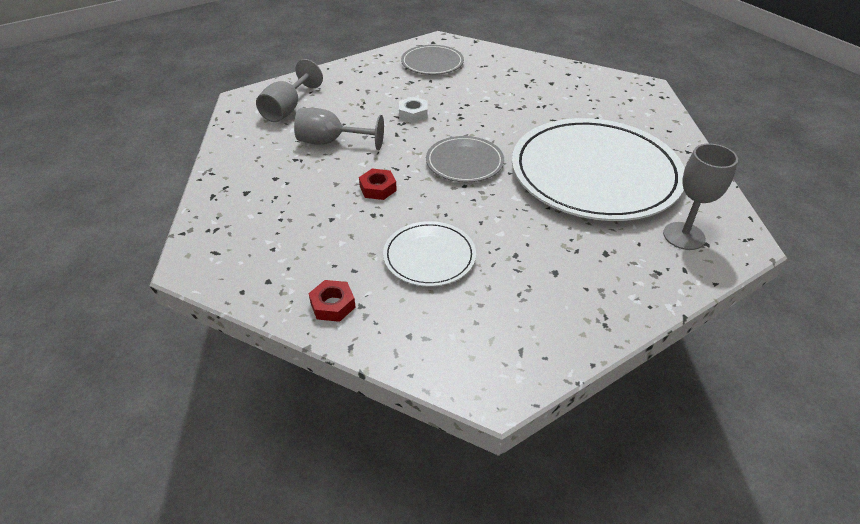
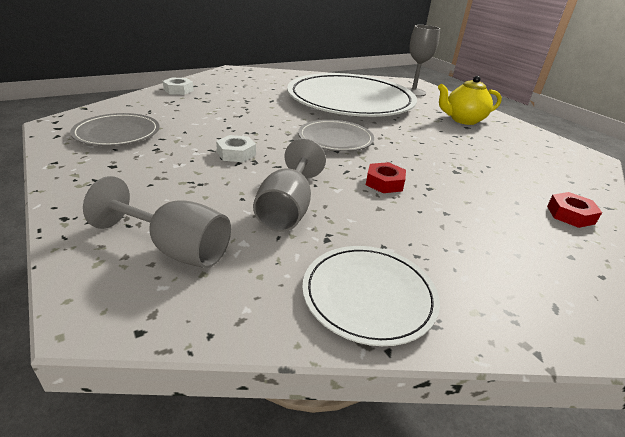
camera: 90 degrees left, 10 degrees down
white plate [383,221,476,287] -> white plate moved to [302,246,440,346]
none -> white nut [163,78,194,95]
none -> yellow teapot [438,76,502,125]

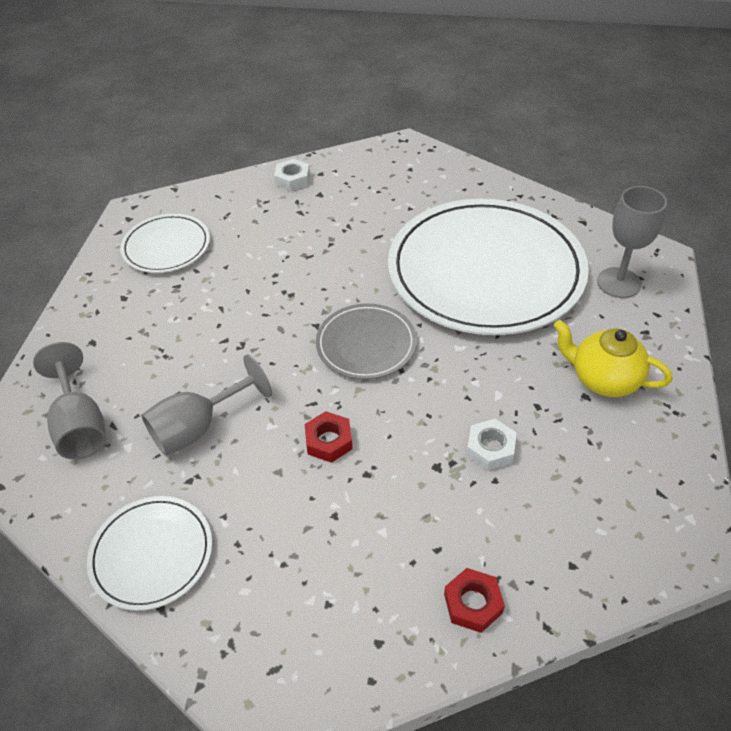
camera: 45 degrees right, 15 degrees up
grey plate [70,113,160,146] -> white plate [120,214,210,273]
white nut [216,135,256,162] -> white nut moved to [467,419,517,470]

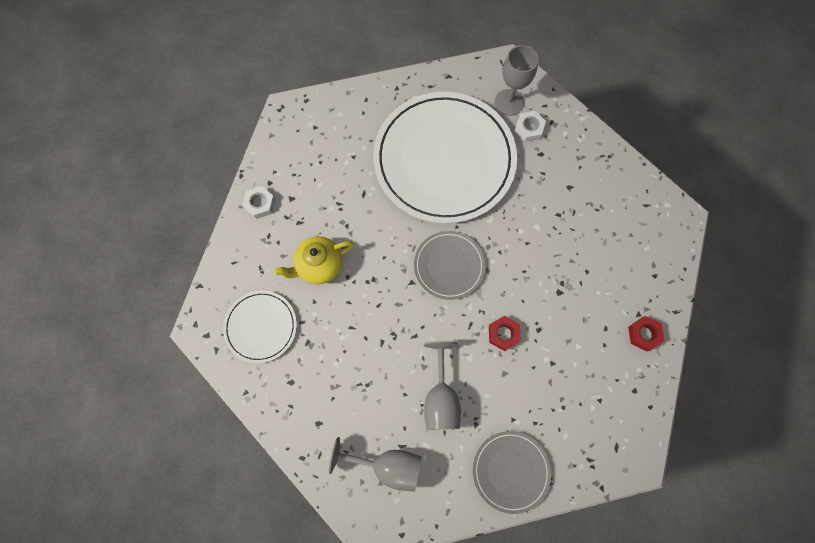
camera: 55 degrees left, 25 degrees up
white plate [87,496,212,611] -> grey plate [473,431,551,514]
white nut [467,419,517,470] -> white nut moved to [514,111,546,142]
yellow teapot [554,320,672,397] -> yellow teapot moved to [274,236,354,284]

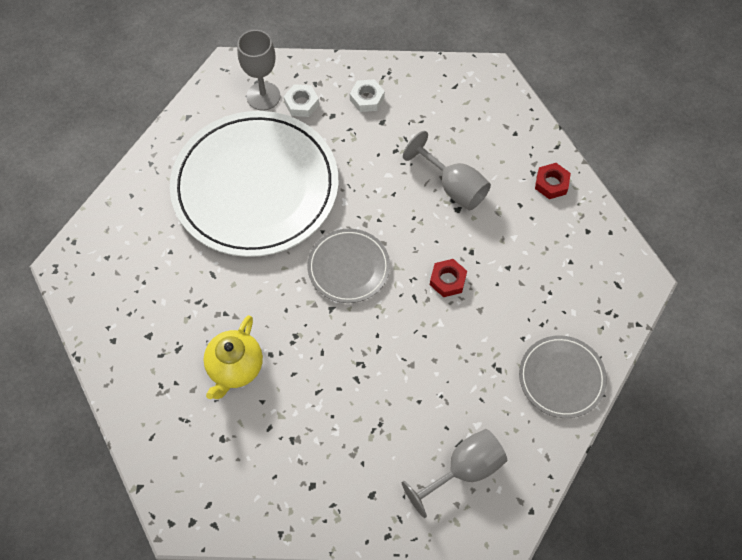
camera: 45 degrees left, 10 degrees down
white plate [223,291,297,363] -> none
white nut [242,186,275,219] -> white nut moved to [350,79,385,112]
grey goblet [424,341,461,429] -> grey goblet moved to [403,131,491,211]

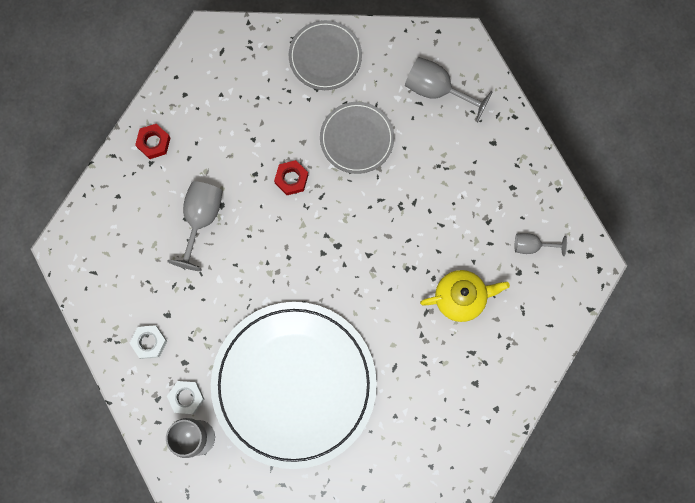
camera: 120 degrees left, 15 degrees up
grey plate [307,229,390,303] -> grey plate moved to [320,102,394,174]
none -> grey goblet [515,233,567,256]

